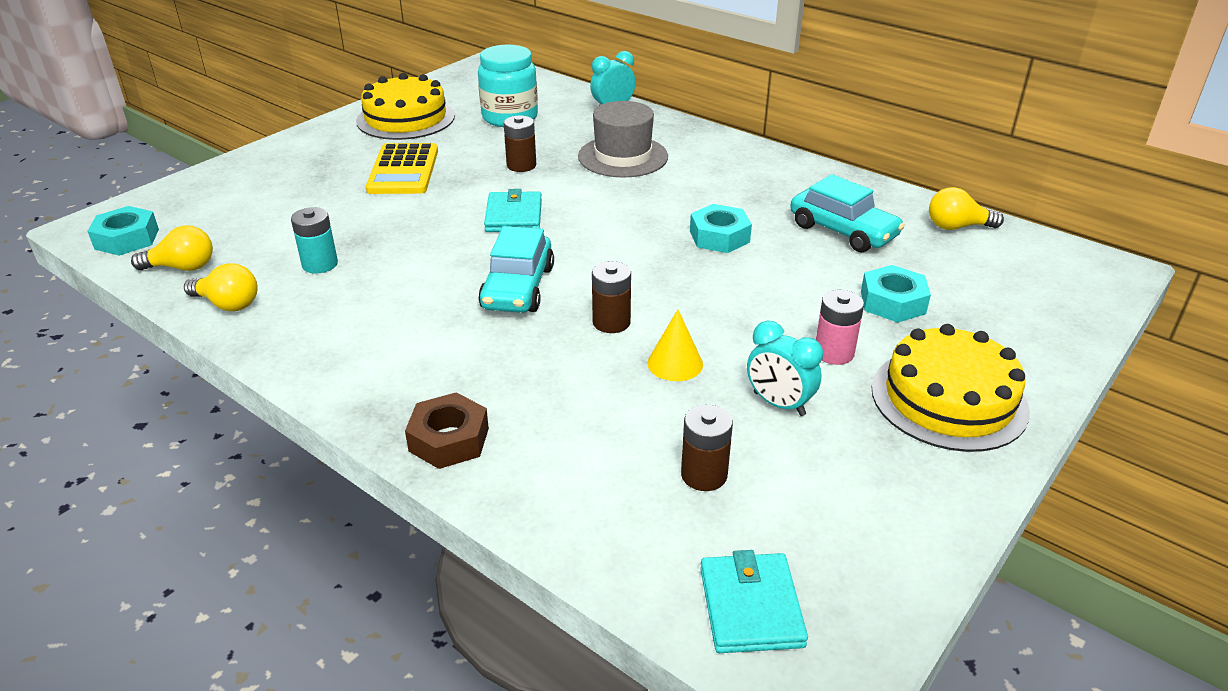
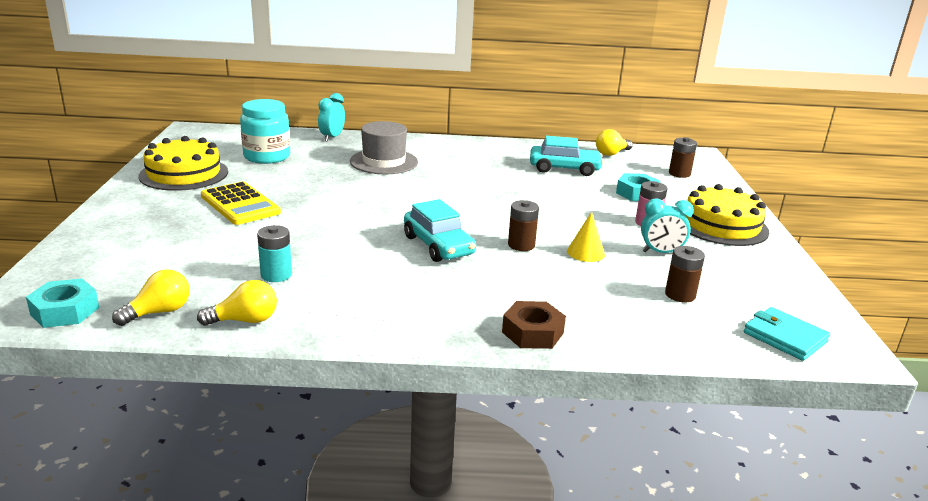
camera: 40 degrees left, 10 degrees down
turquoise wallet [484,189,542,232] -> none
brown battery [504,116,536,172] -> brown battery moved to [669,137,697,178]
turquoise nut [690,204,752,253] -> none

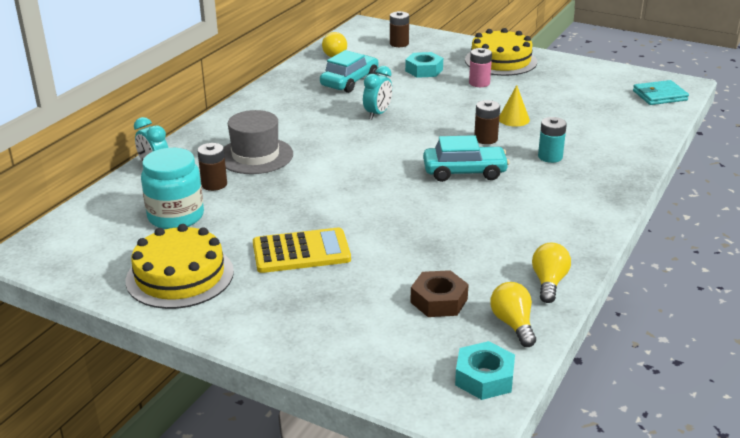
camera: 60 degrees left, 5 degrees up
turquoise battery [257,225,292,282] -> turquoise battery moved to [538,117,567,163]
brown nut [502,301,566,349] -> brown nut moved to [410,270,469,317]
turquoise clock [641,199,694,253] -> turquoise clock moved to [363,66,392,119]
brown battery [665,246,705,302] -> brown battery moved to [197,143,227,191]

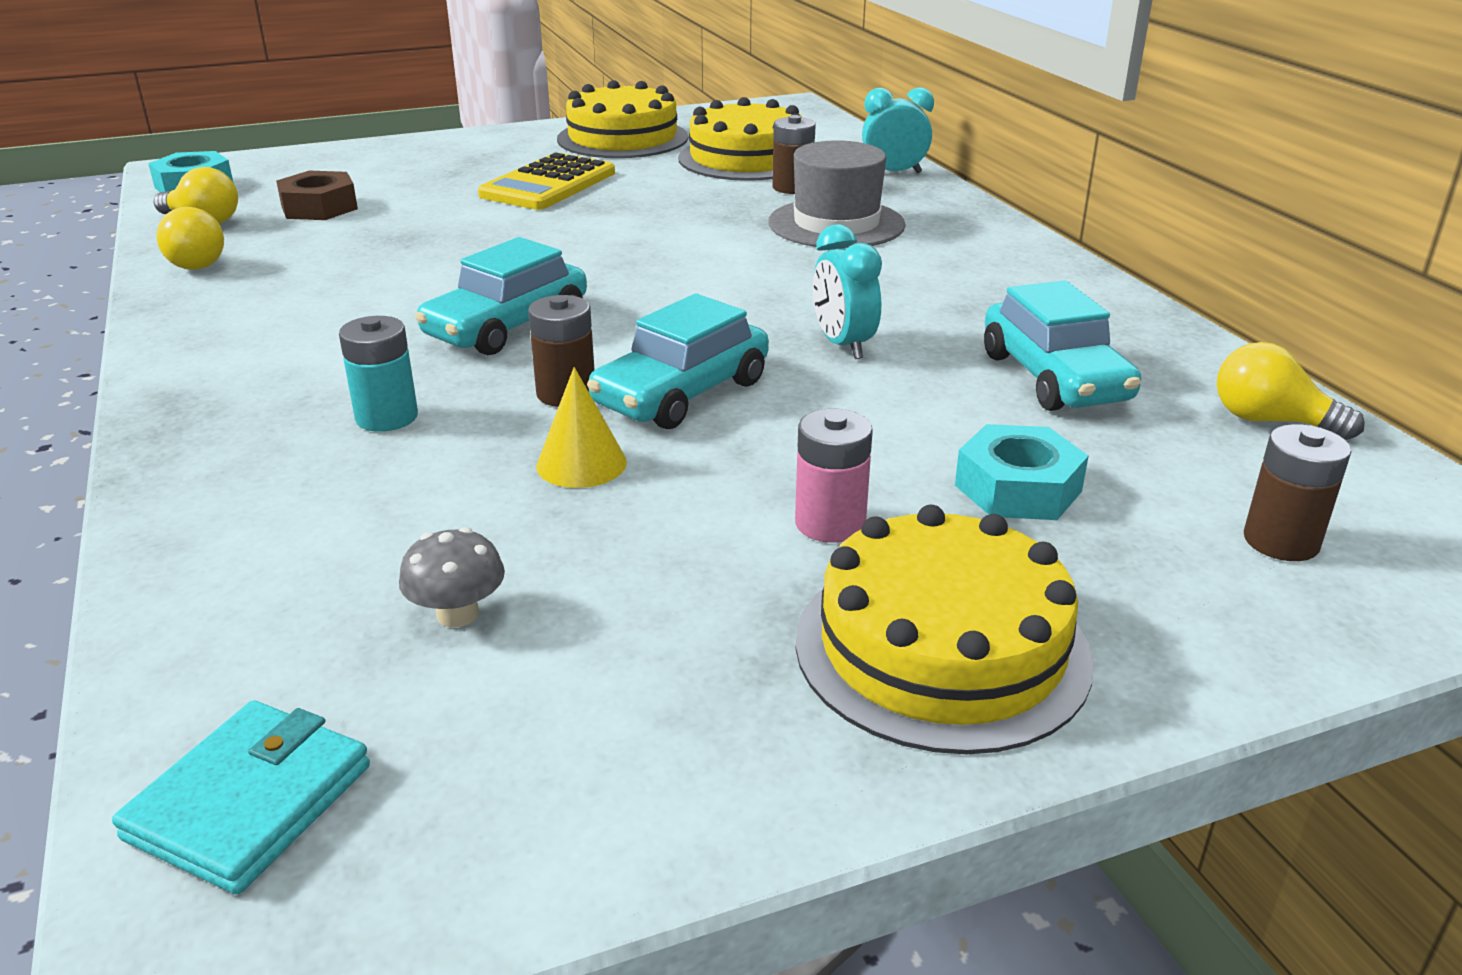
camera: 130 degrees right, 0 degrees up
turquoise jar [141,148,204,229] -> yellow cake [678,97,802,181]
none -> grey mushroom [399,527,505,628]
none -> turquoise car [587,294,769,429]

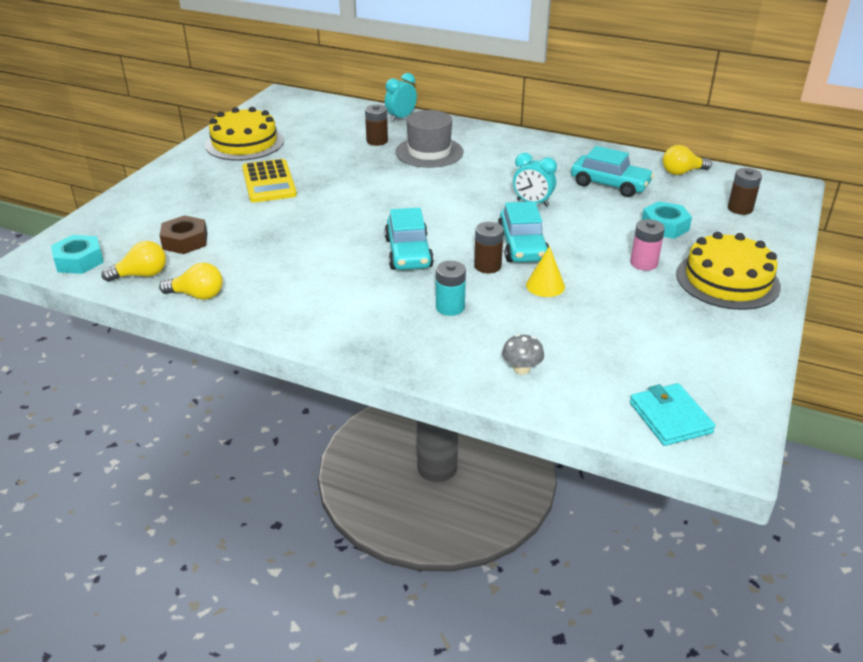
camera: 45 degrees left, 5 degrees up
grey mushroom [399,527,505,628] -> grey mushroom moved to [502,334,544,375]
yellow cake [678,97,802,181] -> none

